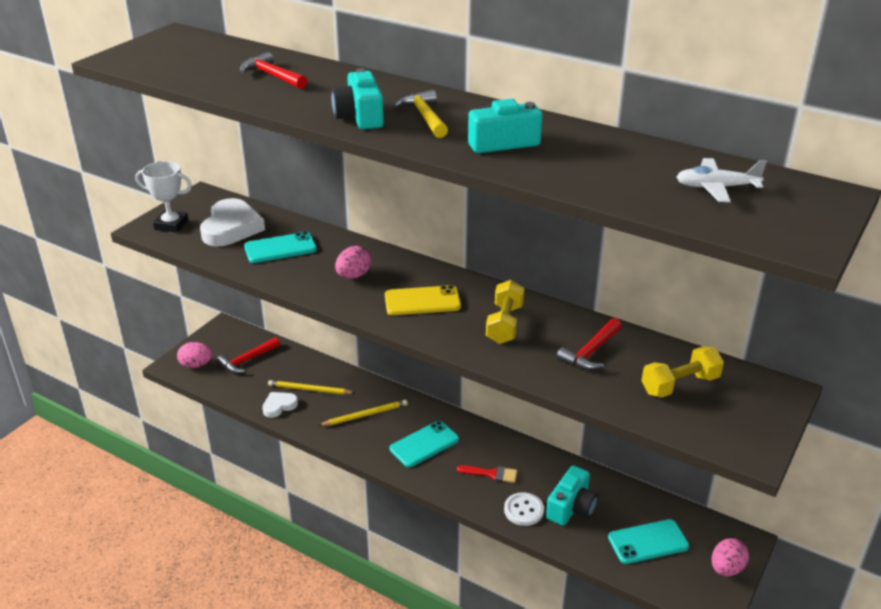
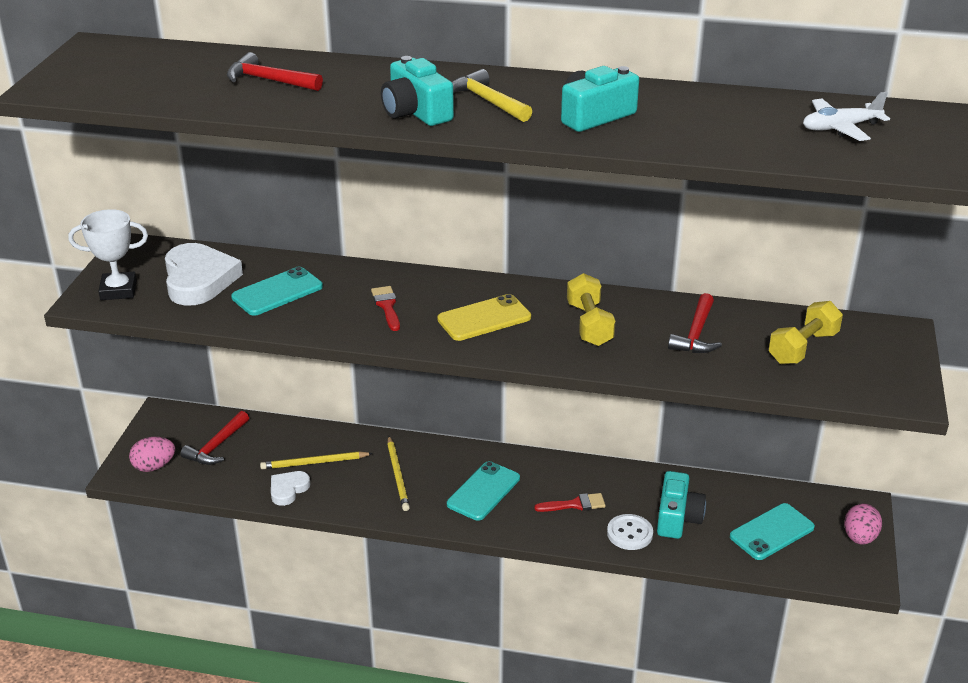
camera: 20 degrees left, 0 degrees up
yellow pencil [318,400,408,426] -> yellow pencil turned 120 degrees clockwise [387,436,410,511]
pink egg [335,246,371,279] -> red brush [371,286,400,331]

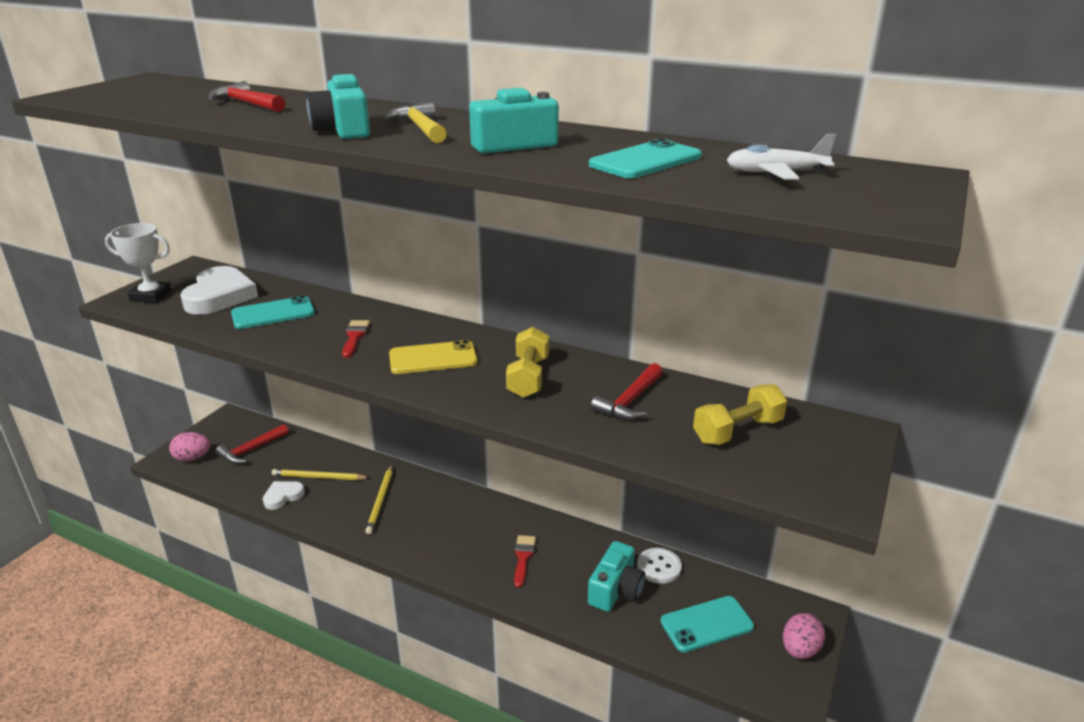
camera: 15 degrees right, 5 degrees down
turquoise phone [447,461,520,521] -> turquoise phone moved to [589,138,702,178]
red brush [534,493,606,512] -> red brush turned 90 degrees counterclockwise [514,535,536,588]
white button [607,514,653,550] -> white button moved to [637,548,682,584]

